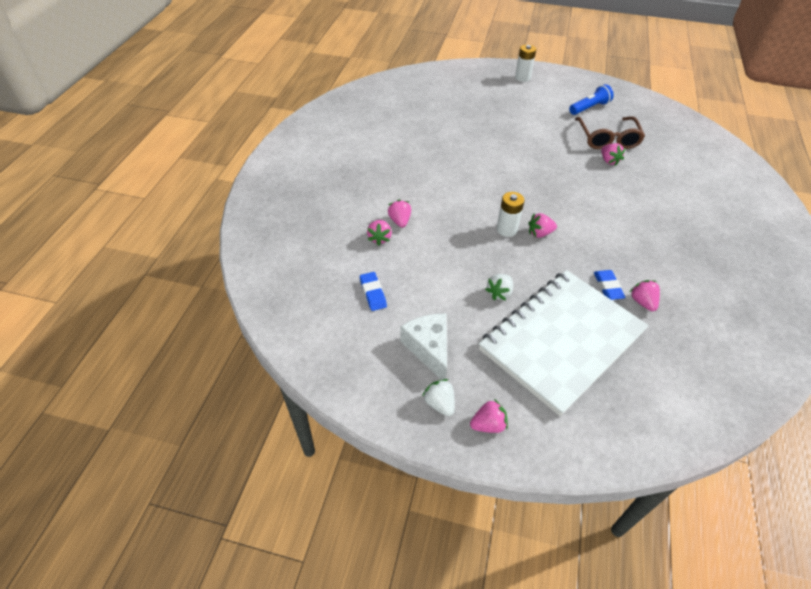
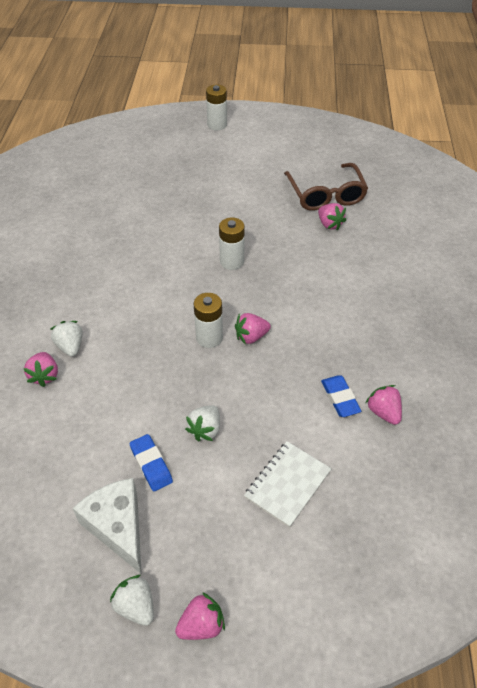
camera: 10 degrees left, 0 degrees up
blue eraser [360,272,387,311] -> blue eraser moved to [130,434,173,491]
pink strawberry [388,200,411,228] -> white strawberry [50,321,82,357]
white notebook [479,270,649,416] -> white notebook [244,441,332,528], size x0.42
blue flashlight [569,84,614,115] -> none
none -> white battery [219,217,245,270]

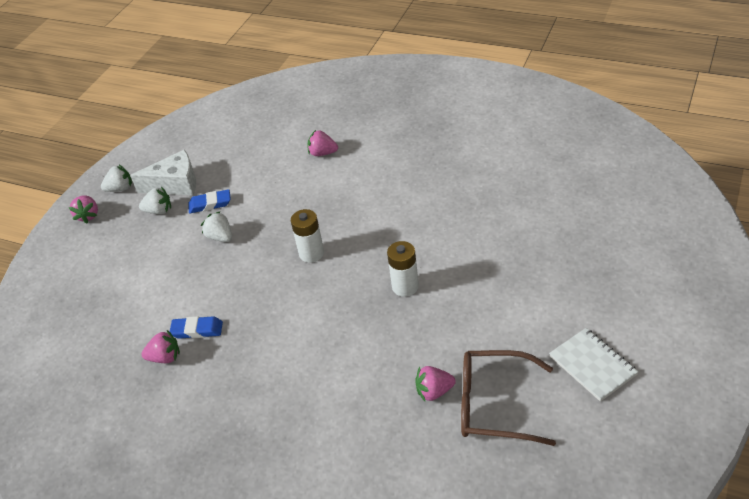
camera: 115 degrees right, 5 degrees down
white strawberry [50,321,82,357] -> white strawberry moved to [139,187,171,214]
white battery [206,85,227,130] -> none
pink strawberry [235,313,271,345] -> none
white notebook [244,441,332,528] -> white notebook moved to [549,328,639,402]

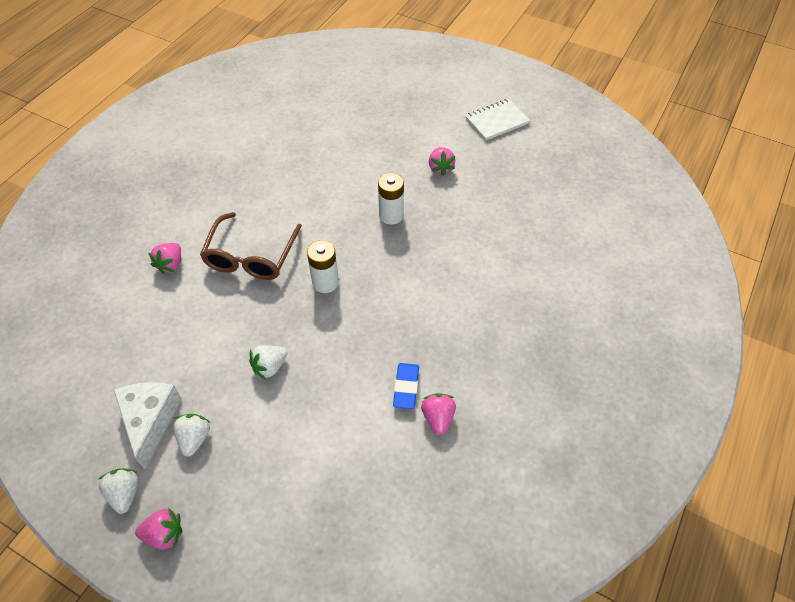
camera: 90 degrees left, 10 degrees up
blue eraser [188,189,231,214] -> none
pink strawberry [415,366,456,401] -> pink strawberry moved to [429,147,455,176]
brown glasses [461,350,556,446] -> brown glasses moved to [200,212,302,280]

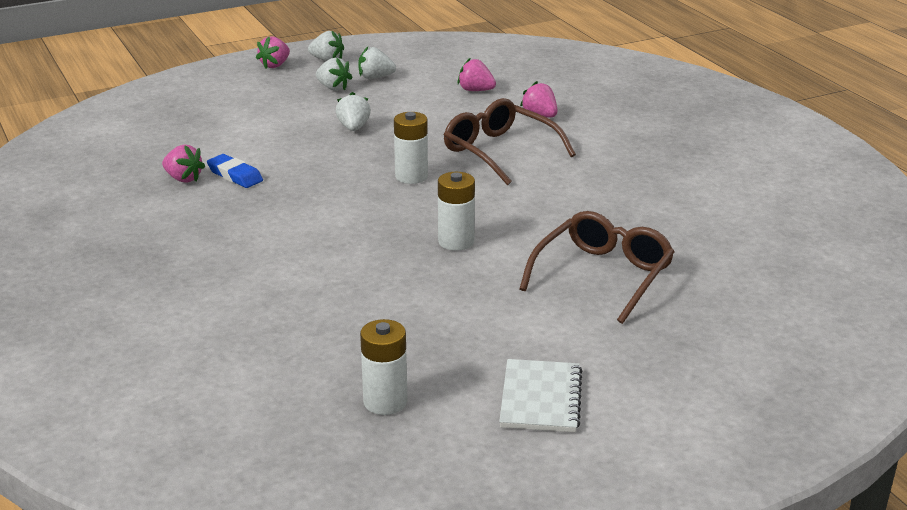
camera: 125 degrees right, 25 degrees down
white cheese [113,382,182,469] -> white strawberry [358,47,396,79]
pink strawberry [429,147,455,176] -> pink strawberry moved to [458,58,496,91]
none -> white battery [360,319,407,415]
none -> brown glasses [519,211,674,324]

